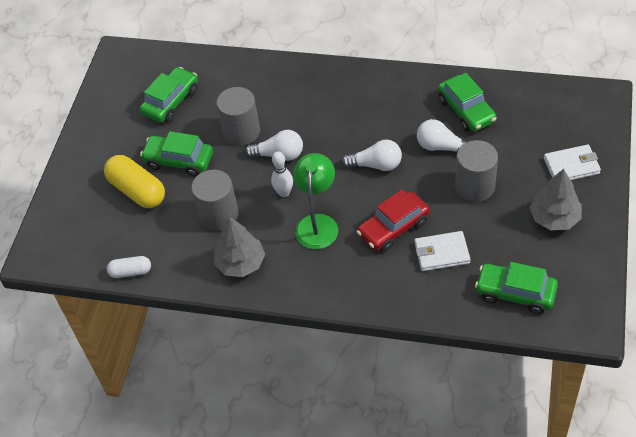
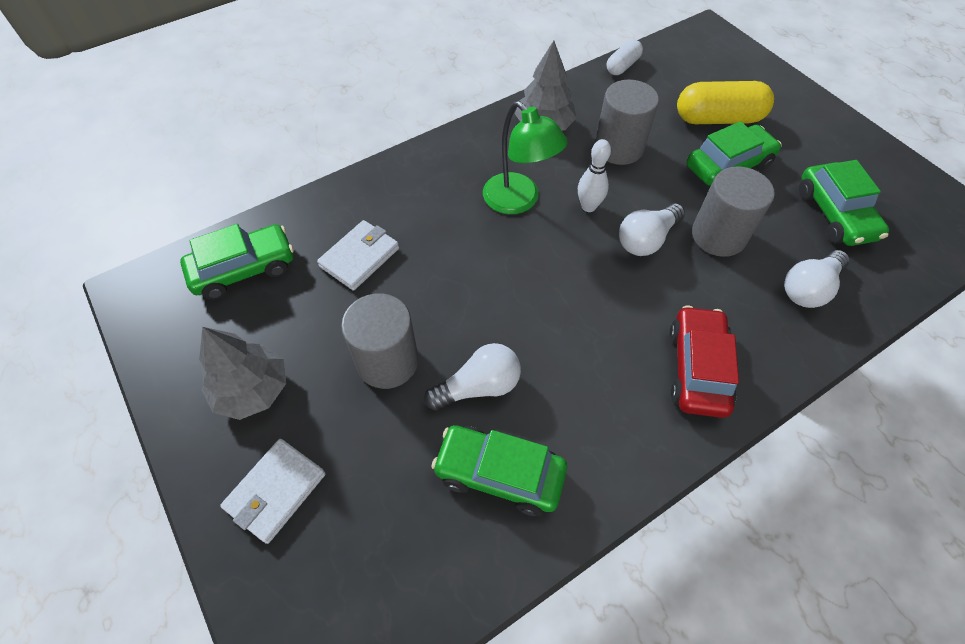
camera: 130 degrees right, 5 degrees up
white light bulb [341,139,402,171] -> white light bulb moved to [784,250,849,308]
red car [357,189,430,252] -> red car moved to [670,305,739,418]

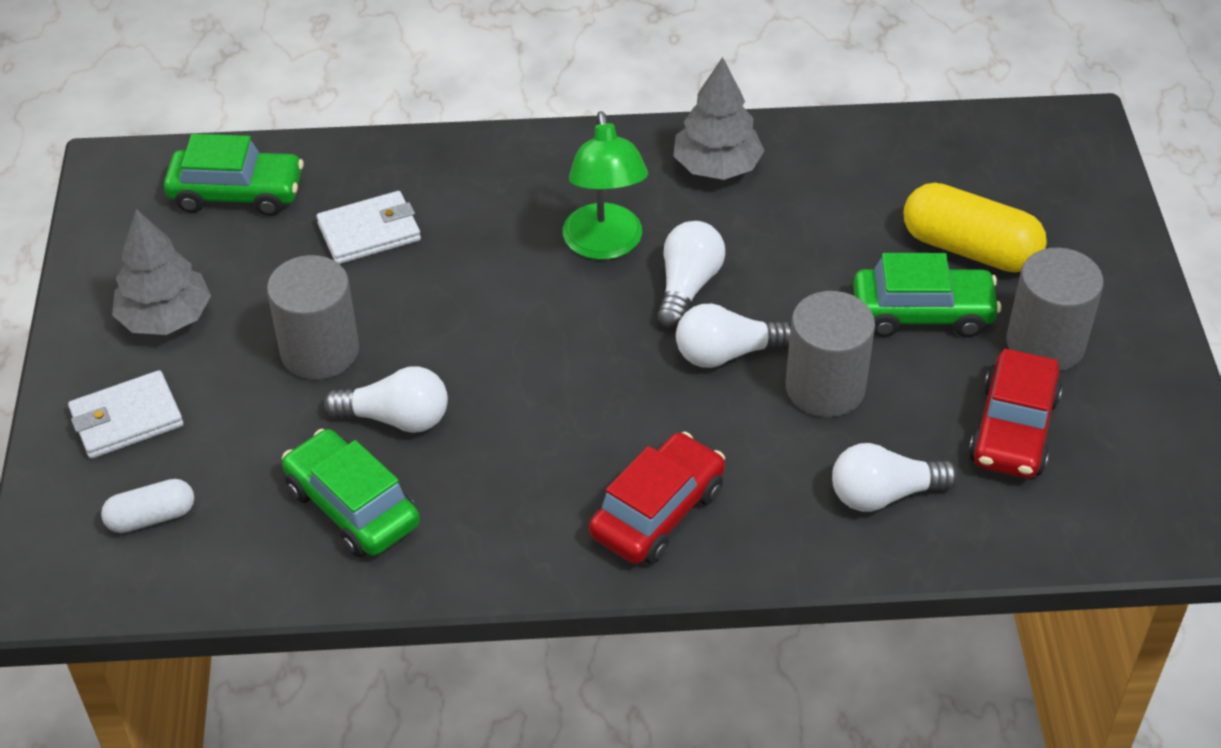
camera: 30 degrees right, 10 degrees down
white bowling pin [578,139,611,212] -> white light bulb [657,221,725,329]
grey cylinder [595,80,659,165] -> grey cylinder moved to [1006,248,1104,371]
white capsule [607,39,643,75] -> white capsule moved to [101,479,194,533]
green car [799,160,889,246] -> red car [969,349,1062,478]

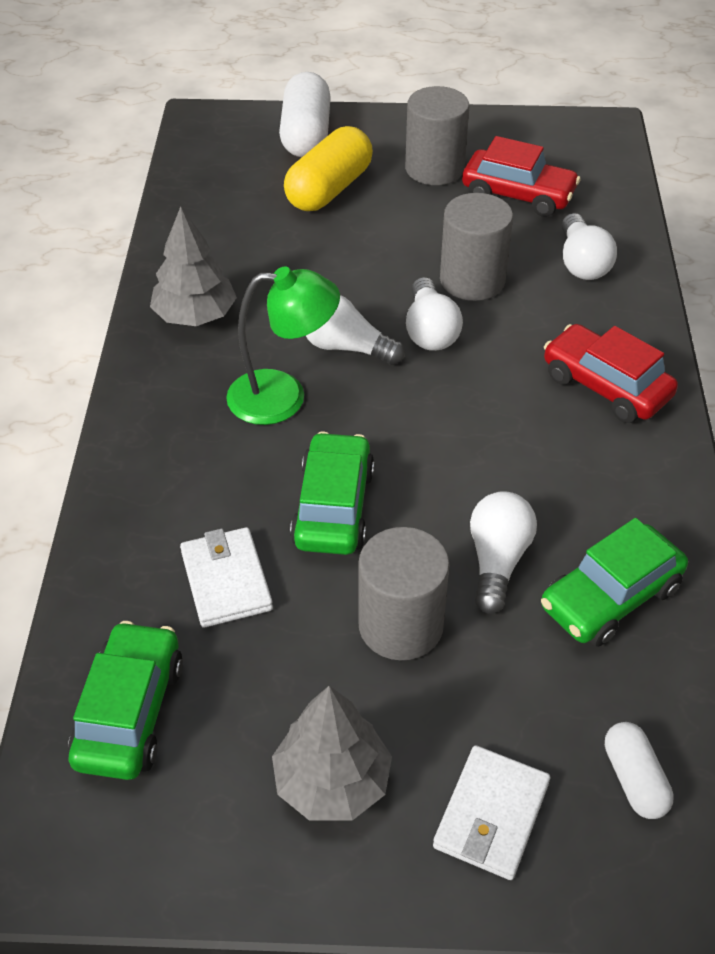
camera: 85 degrees left, 0 degrees up
white wallet [68,370,183,459] -> white wallet turned 45 degrees clockwise [433,745,550,880]
green car [853,253,1001,337] -> green car moved to [290,431,375,555]
none -> white capsule [279,72,331,157]

